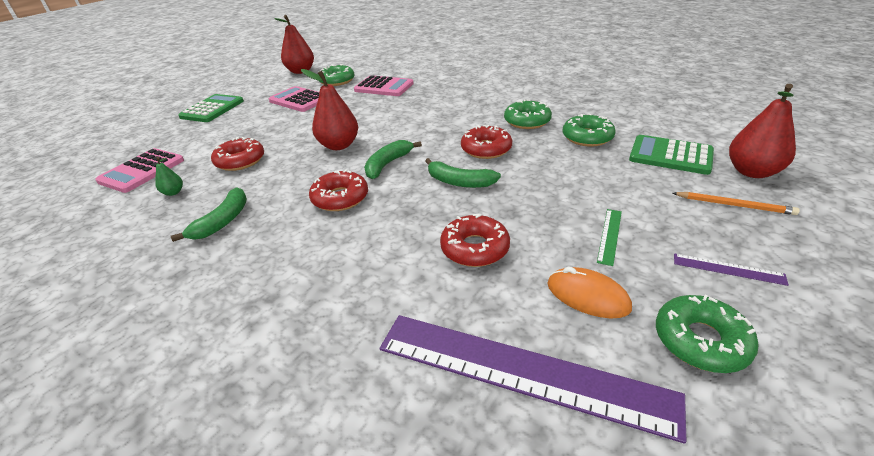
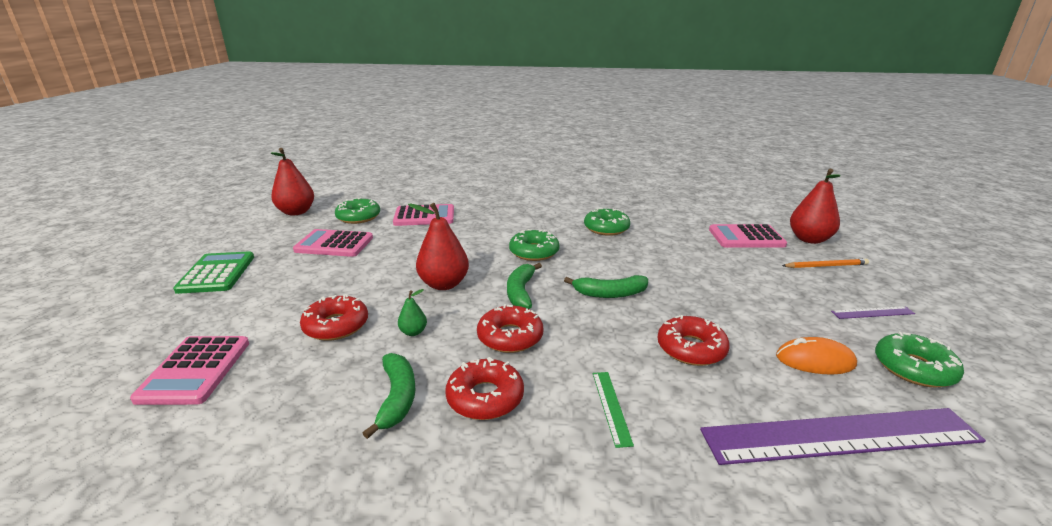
camera: 30 degrees left, 10 degrees down
green pear [155,157,183,196] -> green pear moved to [398,289,427,336]
red donut [461,125,512,159] -> red donut moved to [445,357,524,420]
green donut [563,113,616,147] -> green donut moved to [509,229,559,261]
green ruler [597,209,622,266] -> green ruler moved to [593,372,634,448]
green calculator [629,135,714,175] -> pink calculator [709,224,787,248]

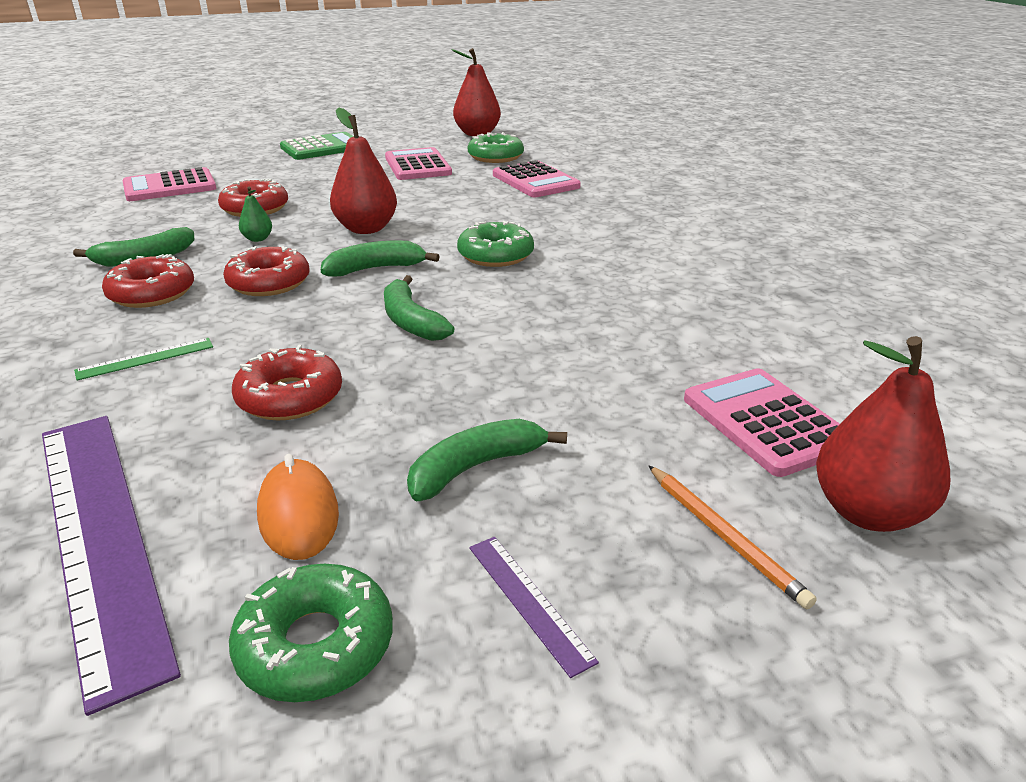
camera: 65 degrees right, 5 degrees up
green donut [584,208,630,236] -> none
none -> green banana [407,419,567,501]

